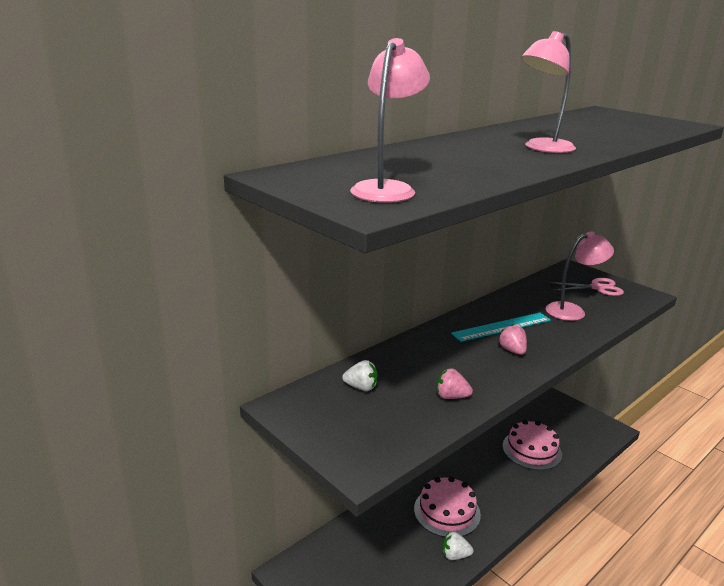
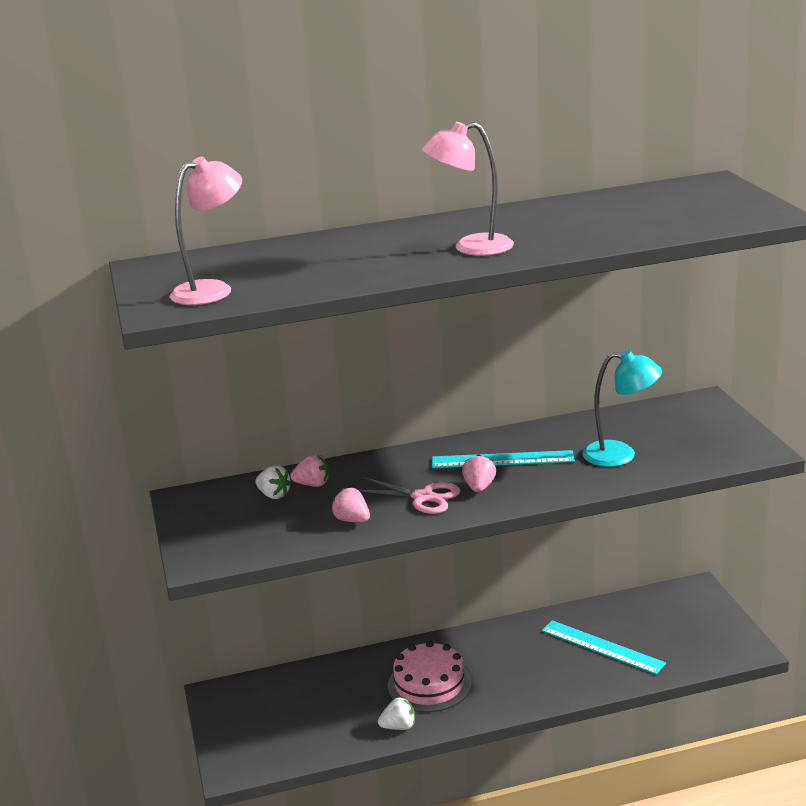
camera: 30 degrees right, 0 degrees up
white strawberry [442,532,473,560] -> white strawberry turned 135 degrees clockwise [378,697,415,730]
pink cake [503,420,562,470] -> turquoise ruler [542,620,666,674]
pink lamp [546,231,614,321] -> turquoise lamp [582,350,662,467]
pink scissors [549,278,624,296] -> pink scissors moved to [359,478,460,514]
none -> pink strawberry [290,454,329,487]

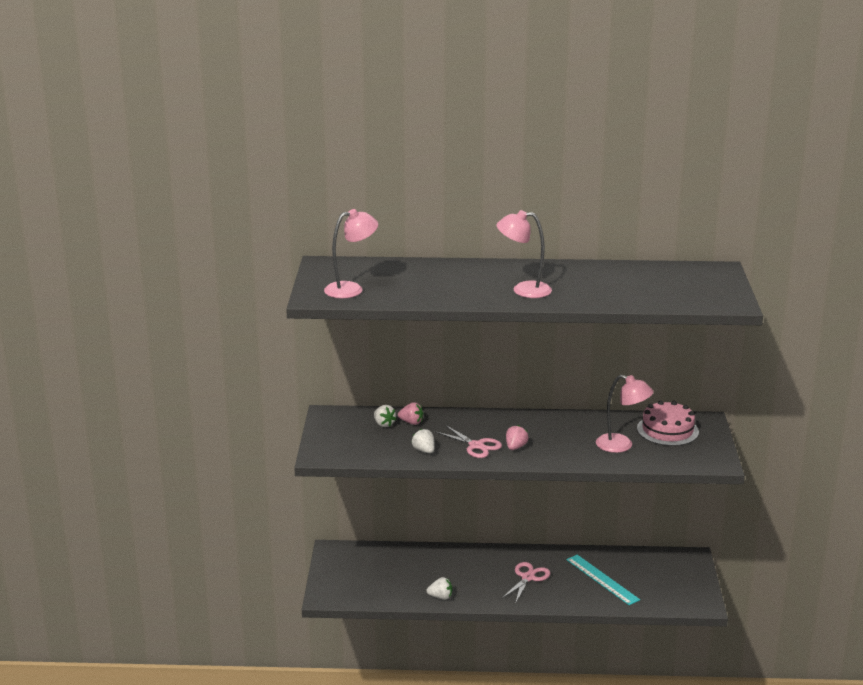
camera: 15 degrees right, 0 degrees up
pink strawberry [331,488,370,522] -> white strawberry [411,429,434,453]
pink cake [388,641,472,712] -> pink cake moved to [637,400,699,446]
turquoise ruler [432,450,575,468] -> none
turquoise lamp [582,350,662,467] -> pink lamp [596,375,653,453]
none -> pink scissors [501,562,550,604]

